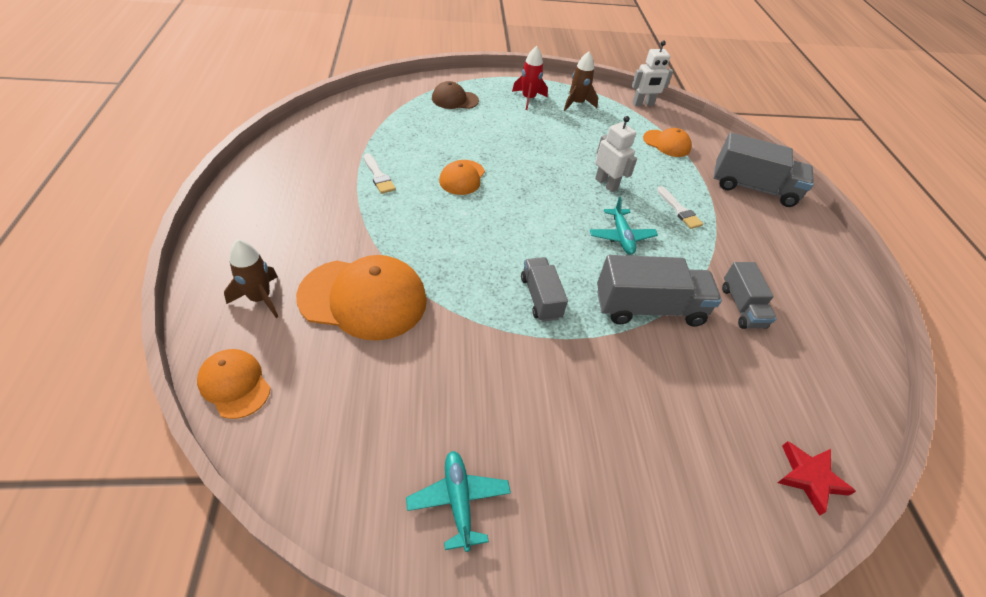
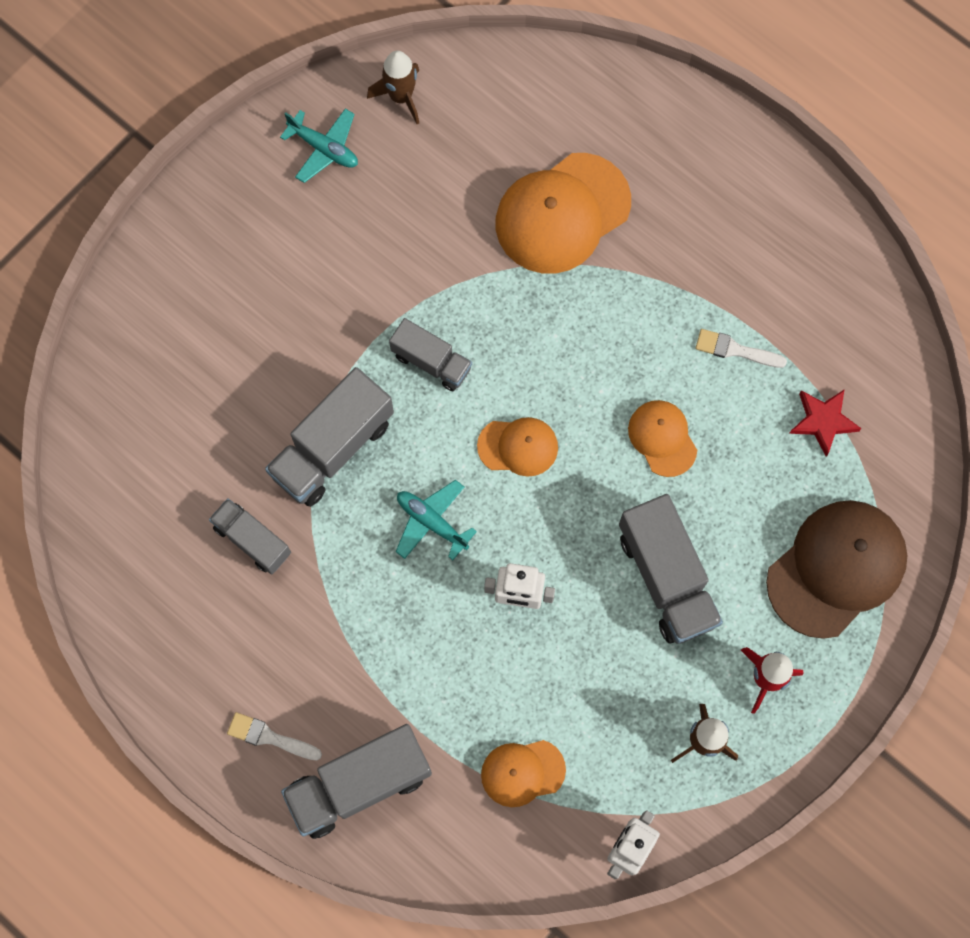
camera: 140 degrees right, 25 degrees up
orange cap [197,349,271,419] -> orange cap moved to [477,417,558,476]
brown rocket [224,239,278,318] -> brown rocket moved to [367,51,419,124]
brown cap [432,81,479,109] -> brown cap [766,500,907,639], size x1.84
white brush [657,186,703,229] -> white brush moved to [227,712,322,760]
red star [777,441,856,516] -> red star moved to [789,389,862,457]
none -> grey truck [619,494,723,644]

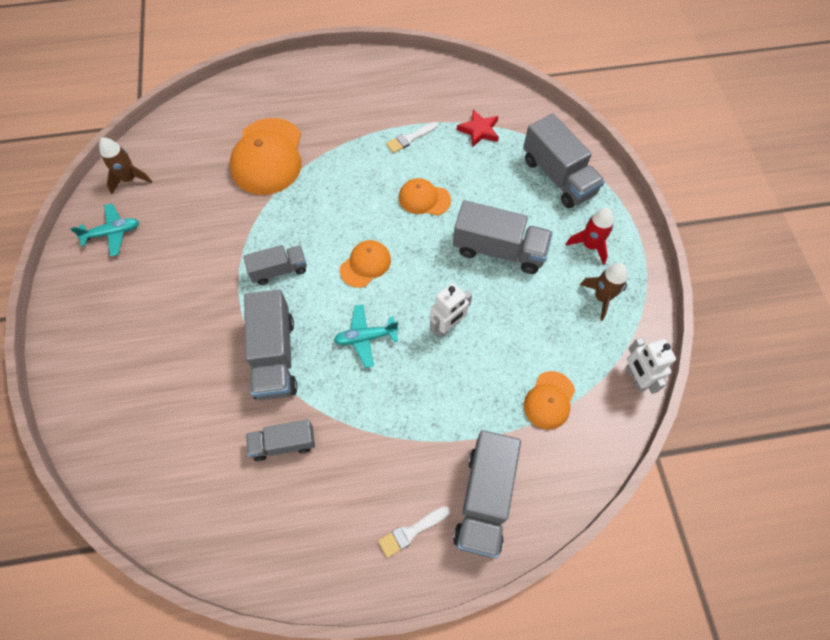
camera: 50 degrees left, 10 degrees down
brown cap [766,500,907,639] -> grey truck [523,113,605,208]

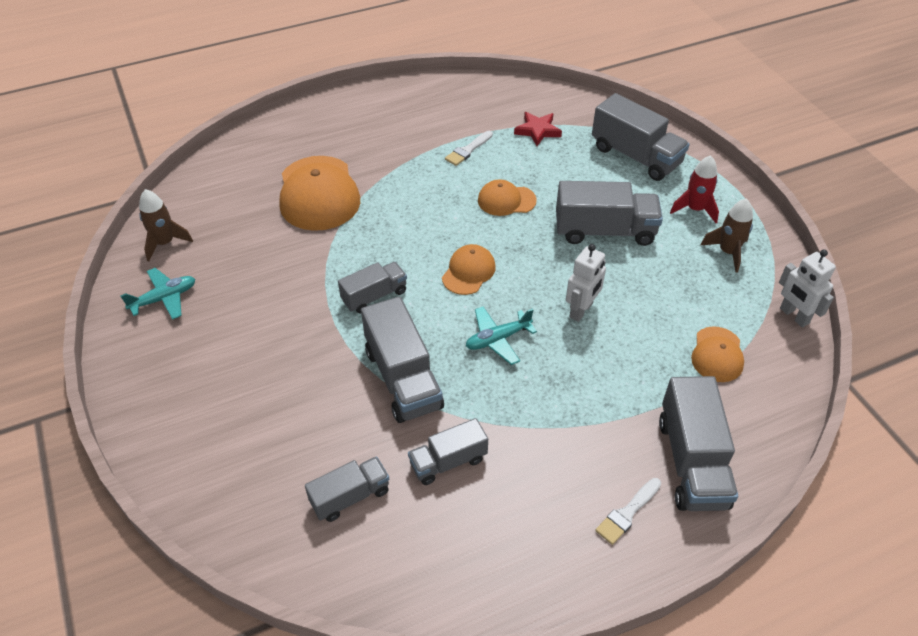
camera: 15 degrees left, 15 degrees down
none -> grey truck [305,456,389,522]

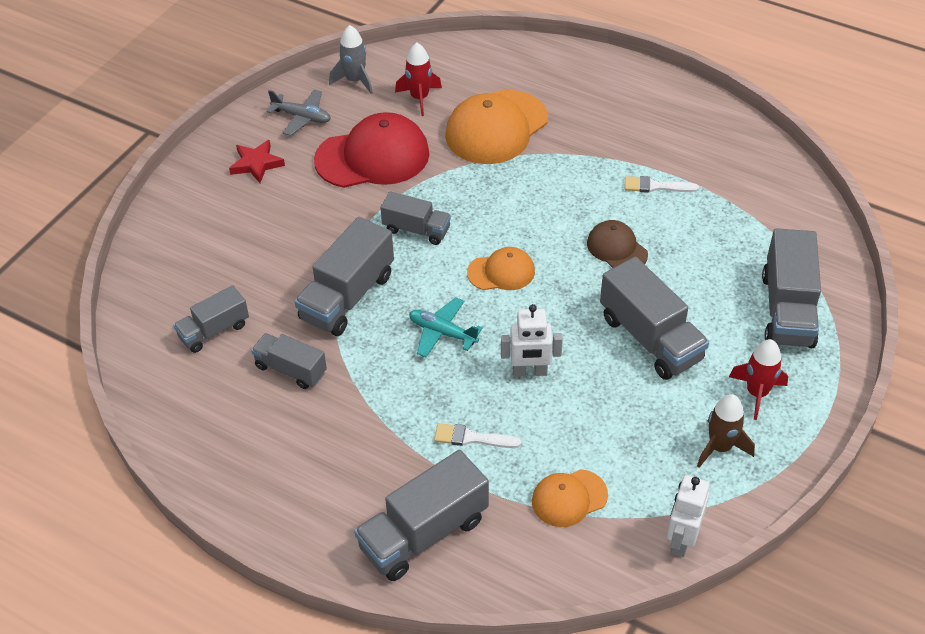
camera: 55 degrees right, 0 degrees up
turquoise plane [121,268,195,320] -> grey plane [266,89,331,136]
brown rocket [139,189,193,261] -> grey rocket [329,25,373,94]
grey truck [305,456,389,522] -> grey truck turned 120 degrees clockwise [173,285,249,353]
orange cap [478,179,537,216] -> brown cap [587,220,648,268]
red star [514,112,562,146] -> red star moved to [229,140,285,183]
white brush [595,478,661,545] -> white brush moved to [434,423,521,448]
none -> red cap [314,112,429,188]
none -> red rocket [395,43,442,116]

